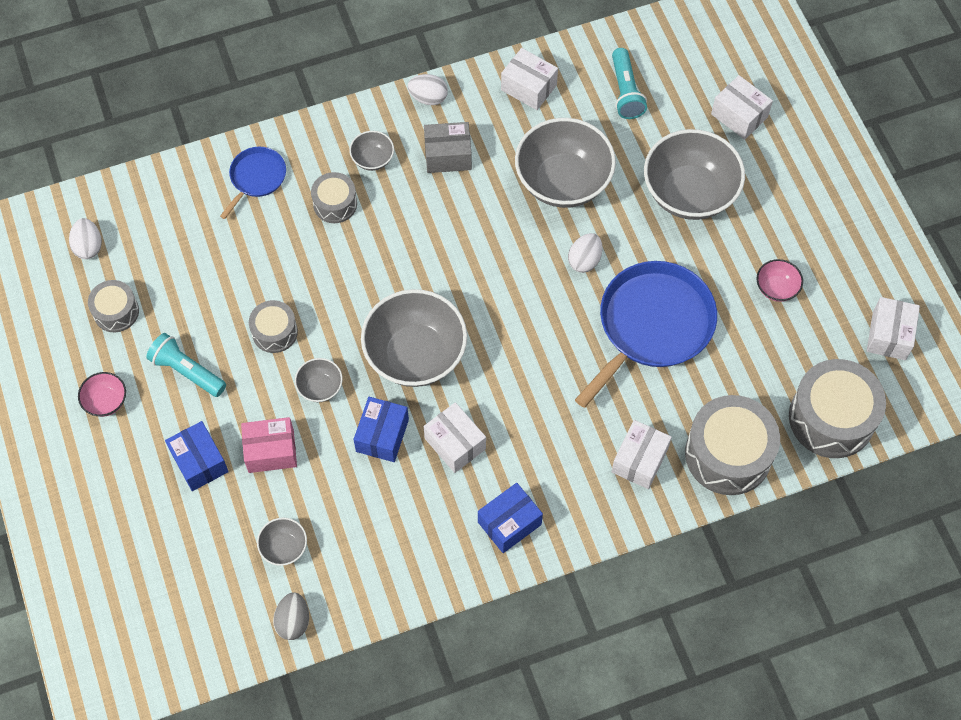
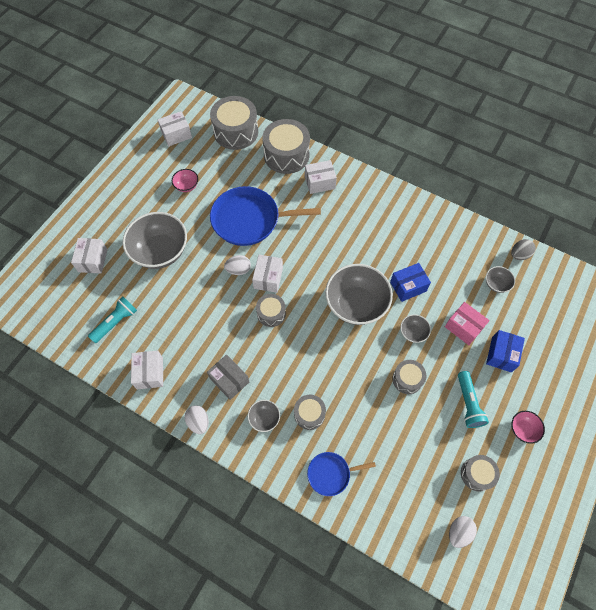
camera: 130 degrees left, 0 degrees up
white box [424,402,486,473] -> white box moved to [252,255,283,293]
blue box [478,483,543,553] -> none
grey bowl [515,118,616,208] -> none
none -> grey drum [256,294,286,327]

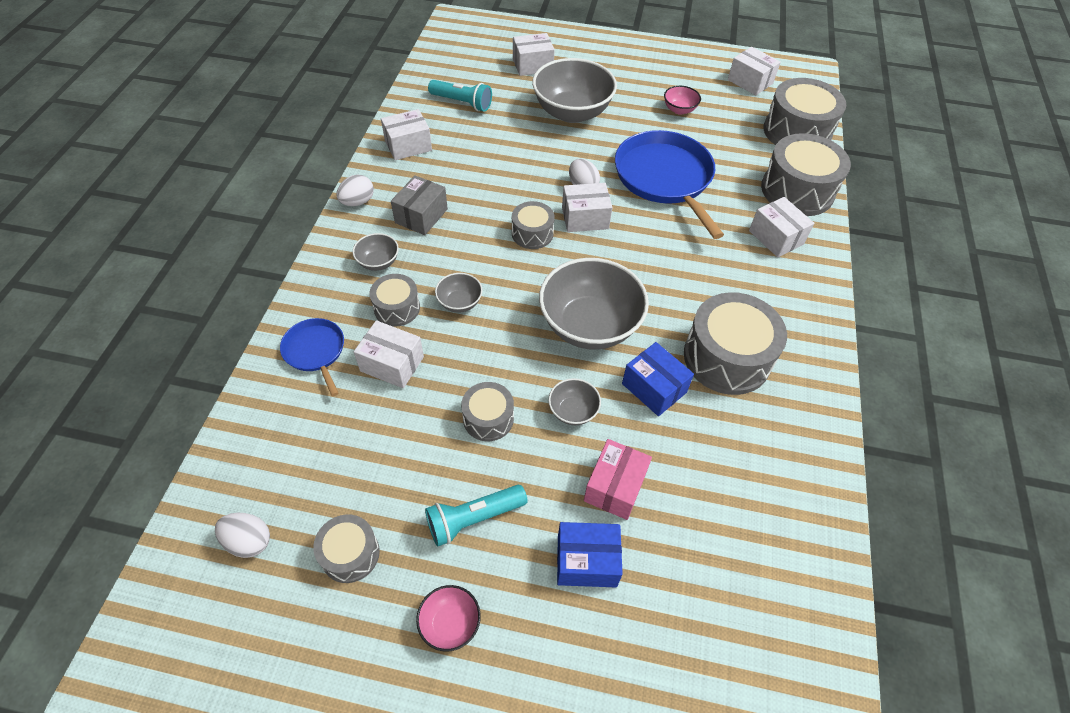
camera: 70 degrees right, 10 degrees down
grey bowl [486,266,515,293] -> grey bowl moved to [435,273,483,313]
grey egg [511,239,536,260] -> none
none -> white box [354,320,424,388]
none -> grey drum [684,292,787,395]

